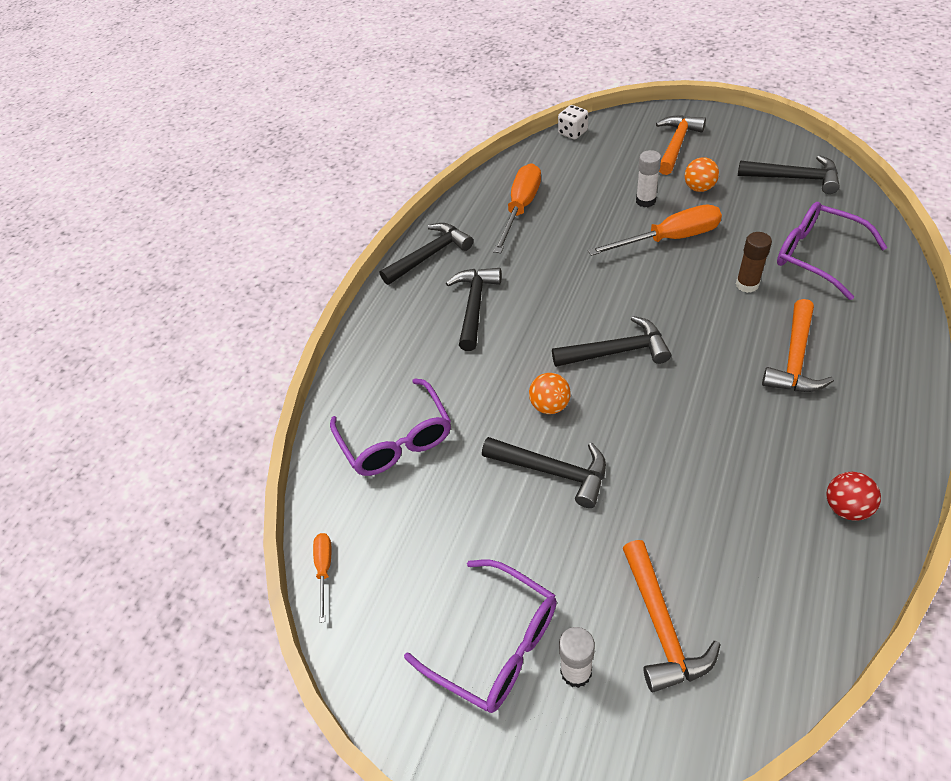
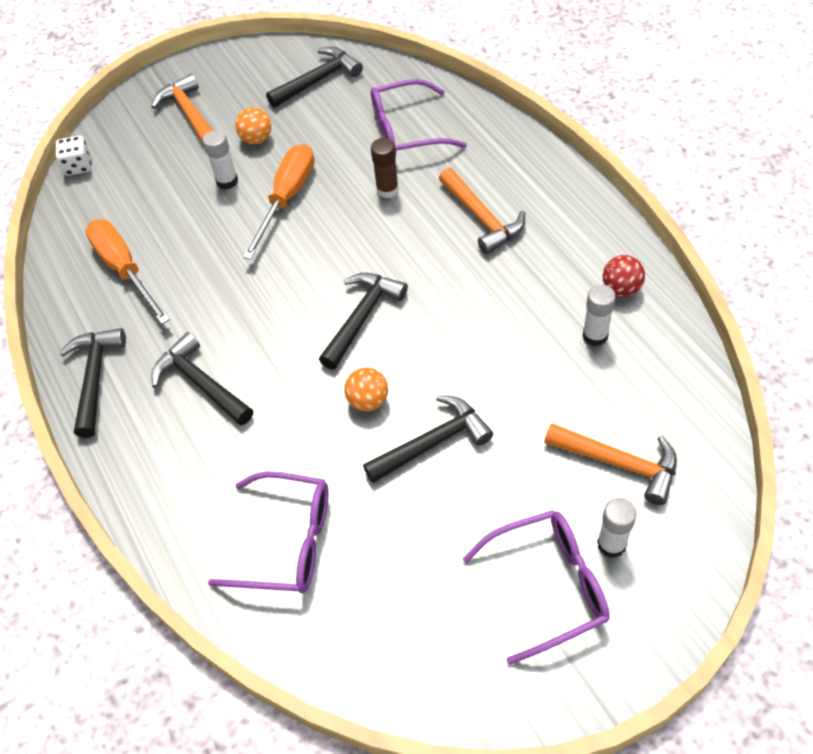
camera: 55 degrees left, 5 degrees up
orange screwdriver [313,533,331,623] -> none
none -> white glue stick [582,284,616,346]

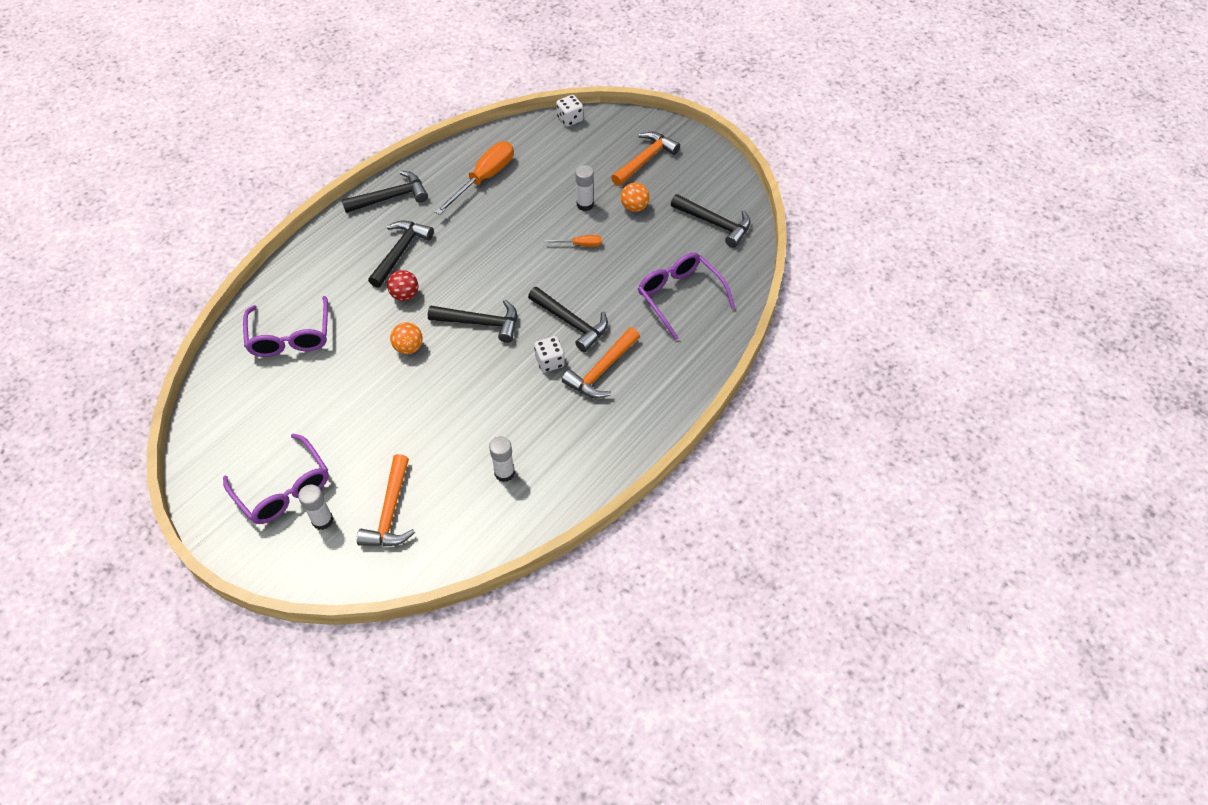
camera: 65 degrees right, 0 degrees up
orange screwdriver [243,144,314,260] -> orange screwdriver [543,235,602,247], size x0.50
black hammer [363,395,493,483] -> black hammer moved to [528,287,608,352]
brown glue stick [371,138,399,198] -> none
red ball [603,255,645,297] -> red ball moved to [387,270,418,301]
none -> white dice [534,336,565,372]

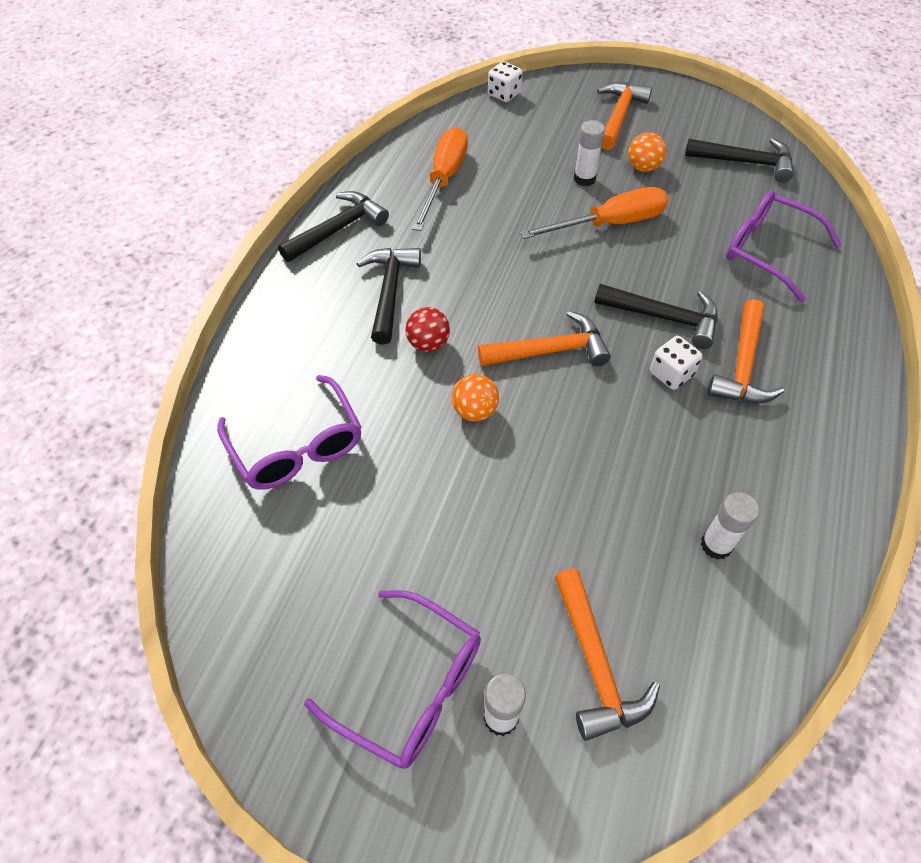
camera: 20 degrees left, 0 degrees up
black hammer [428,299,517,343] -> orange hammer [478,311,611,366]
orange screwdriver [543,235,602,247] -> orange screwdriver [520,187,668,239], size x2.02

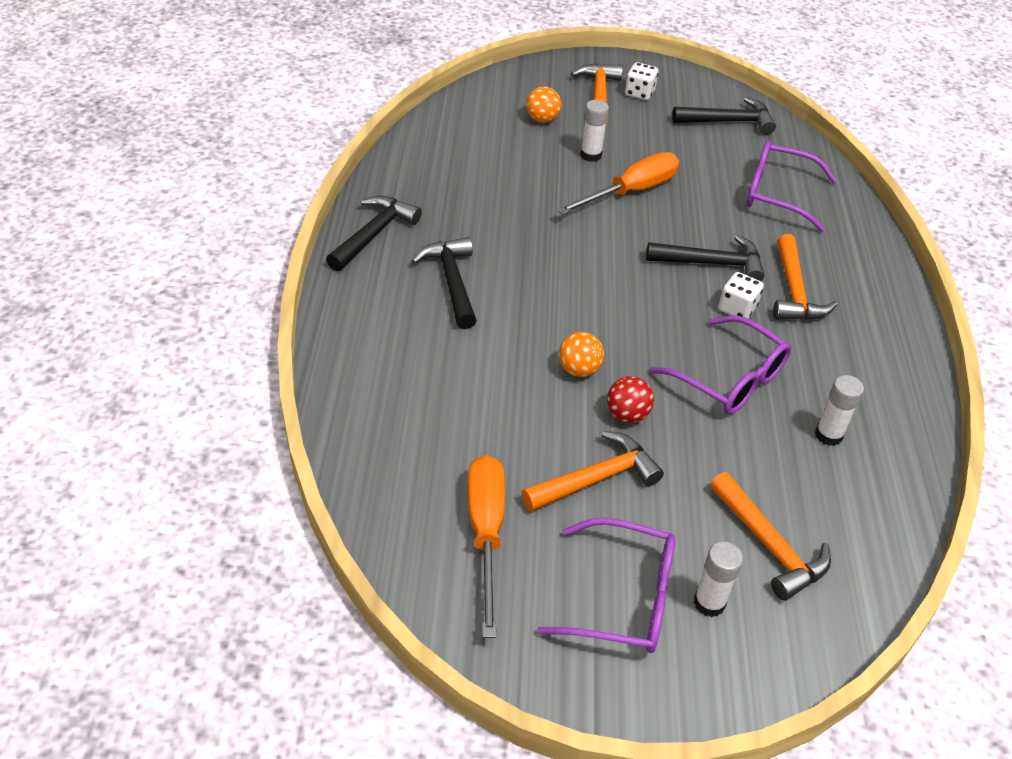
camera: 20 degrees left, 10 degrees down
purple glasses [217,375,361,489] -> purple glasses moved to [649,315,791,415]
red ball [405,307,450,352] -> red ball moved to [607,376,654,423]
orange screwdriver [412,127,468,231] -> orange screwdriver moved to [468,455,505,638]
orange hammer [478,311,611,366] -> orange hammer moved to [522,431,664,512]
white dice [488,61,523,102] -> white dice moved to [625,62,658,100]
orange ball [628,132,666,172] -> orange ball moved to [526,86,561,123]

